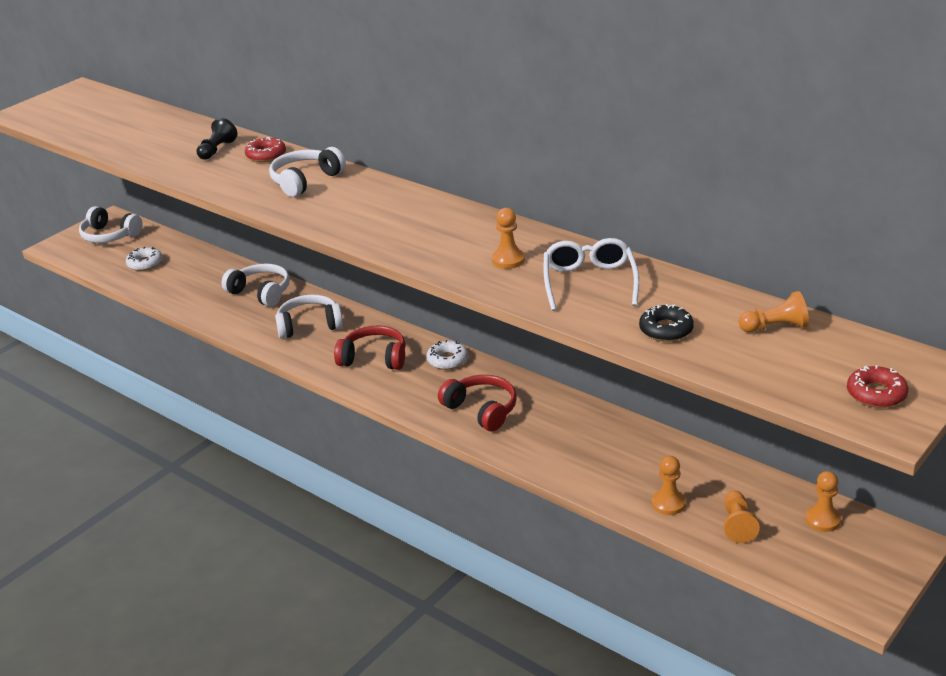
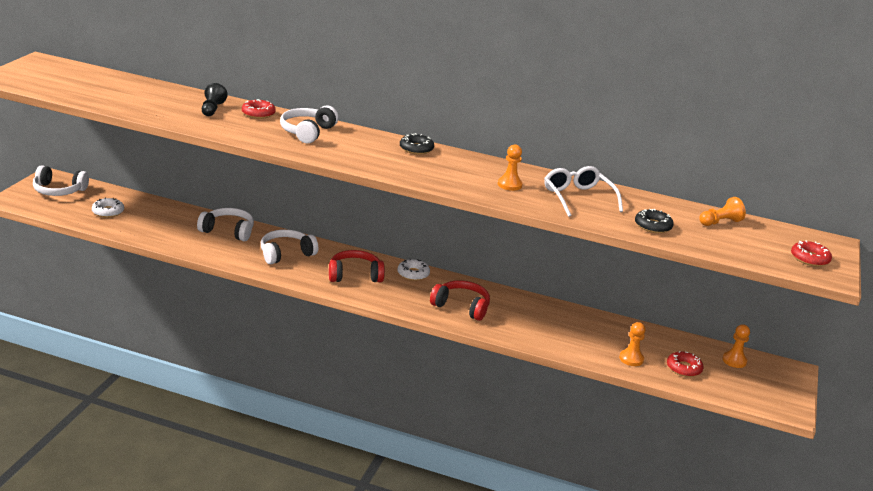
camera: 25 degrees left, 5 degrees down
orange pawn [724,491,760,543] -> red donut [667,351,704,377]
none -> black donut [400,133,434,155]

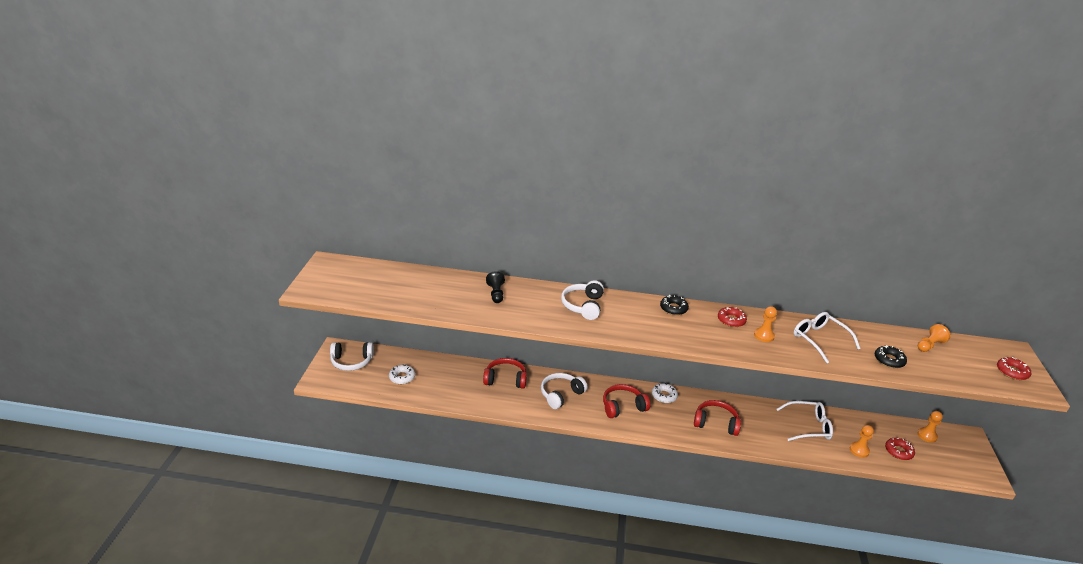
camera: 10 degrees left, 5 degrees up
white headphones [197,208,254,241] -> red headphones [483,358,527,389]
red donut [242,99,276,119] -> red donut moved to [718,307,747,327]
none -> white glasses [776,401,833,441]

